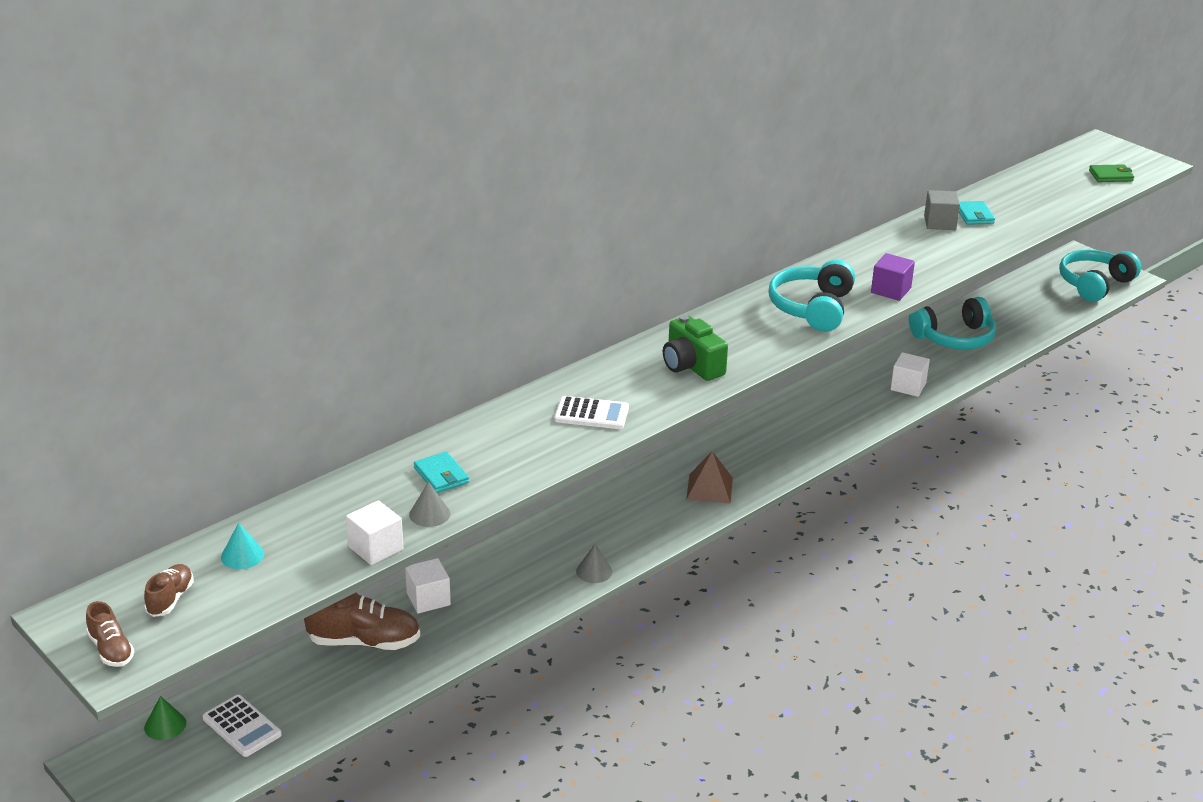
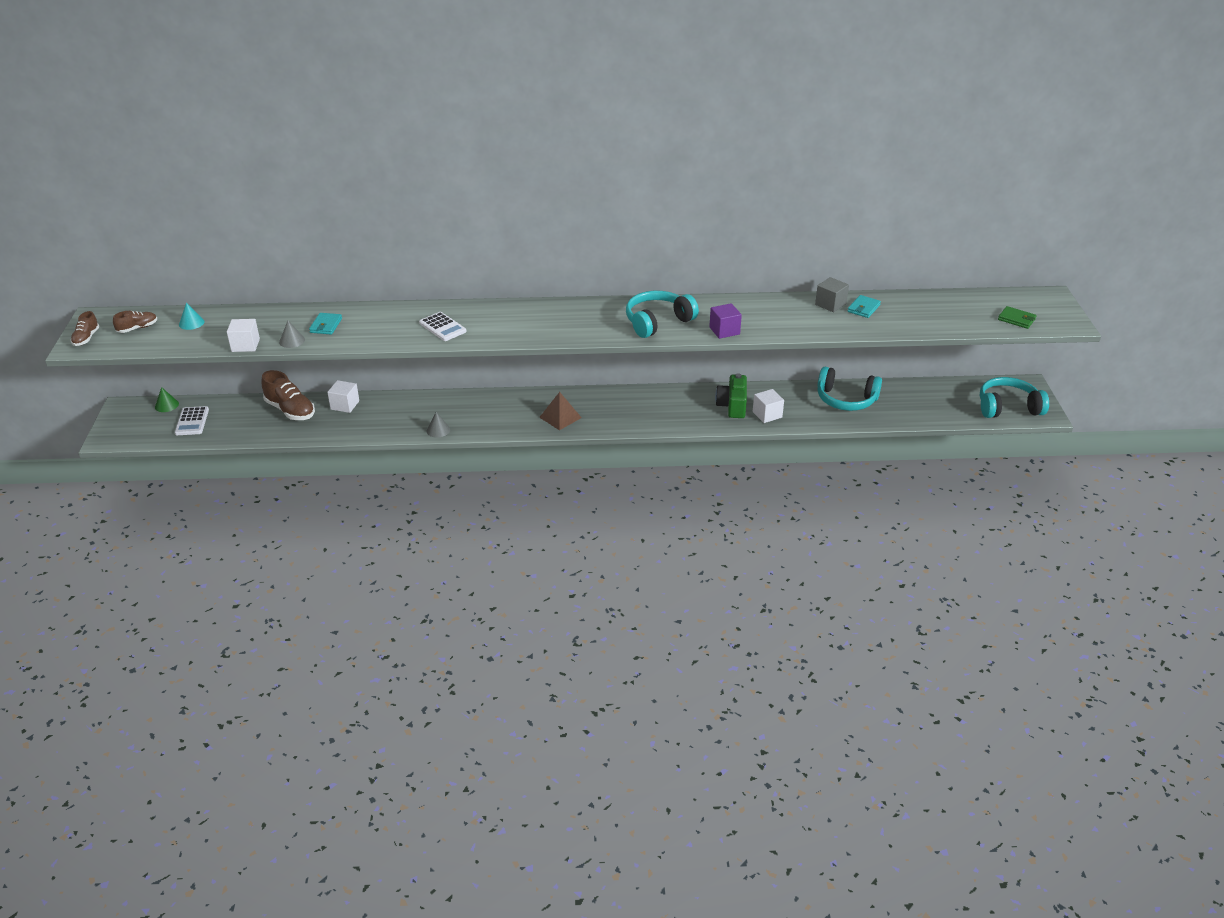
camera: 40 degrees right, 5 degrees up
green camera [663,315,728,381] -> green camera moved to [715,373,747,418]

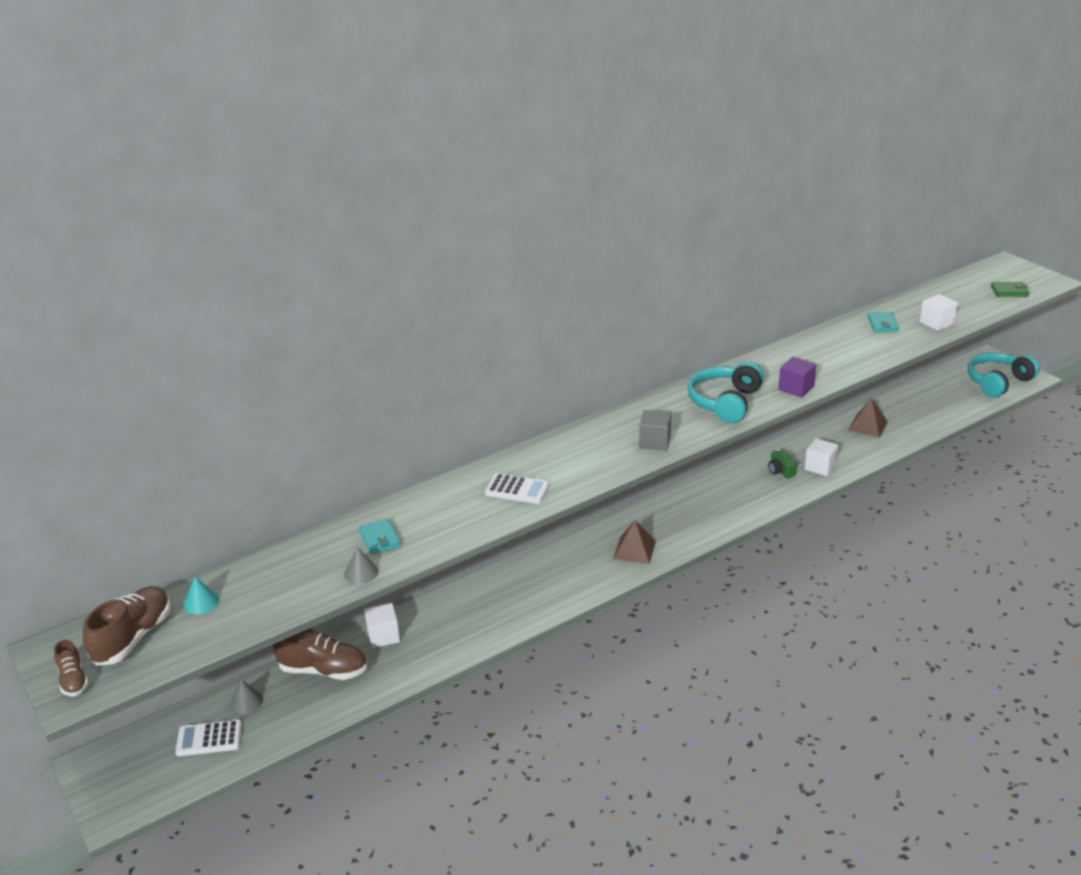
camera: 30 degrees left, 5 degrees down
brown shoe [113,311,157,333] -> brown shoe [83,586,171,666], size x1.77
green cone [155,387,179,412] -> none
white calculator [175,406,209,435] -> white calculator turned 120 degrees clockwise [175,720,242,756]
white cube [227,319,260,352] -> white cube moved to [919,294,958,331]
grey cone [426,412,450,438] -> grey cone moved to [230,679,263,714]
green camera [715,373,747,418] -> green camera [768,449,797,479], size x0.60
grey cube [815,277,849,312] -> grey cube moved to [639,410,671,450]
turquoise headphones [817,367,882,411] -> brown pyramid [848,398,888,438]

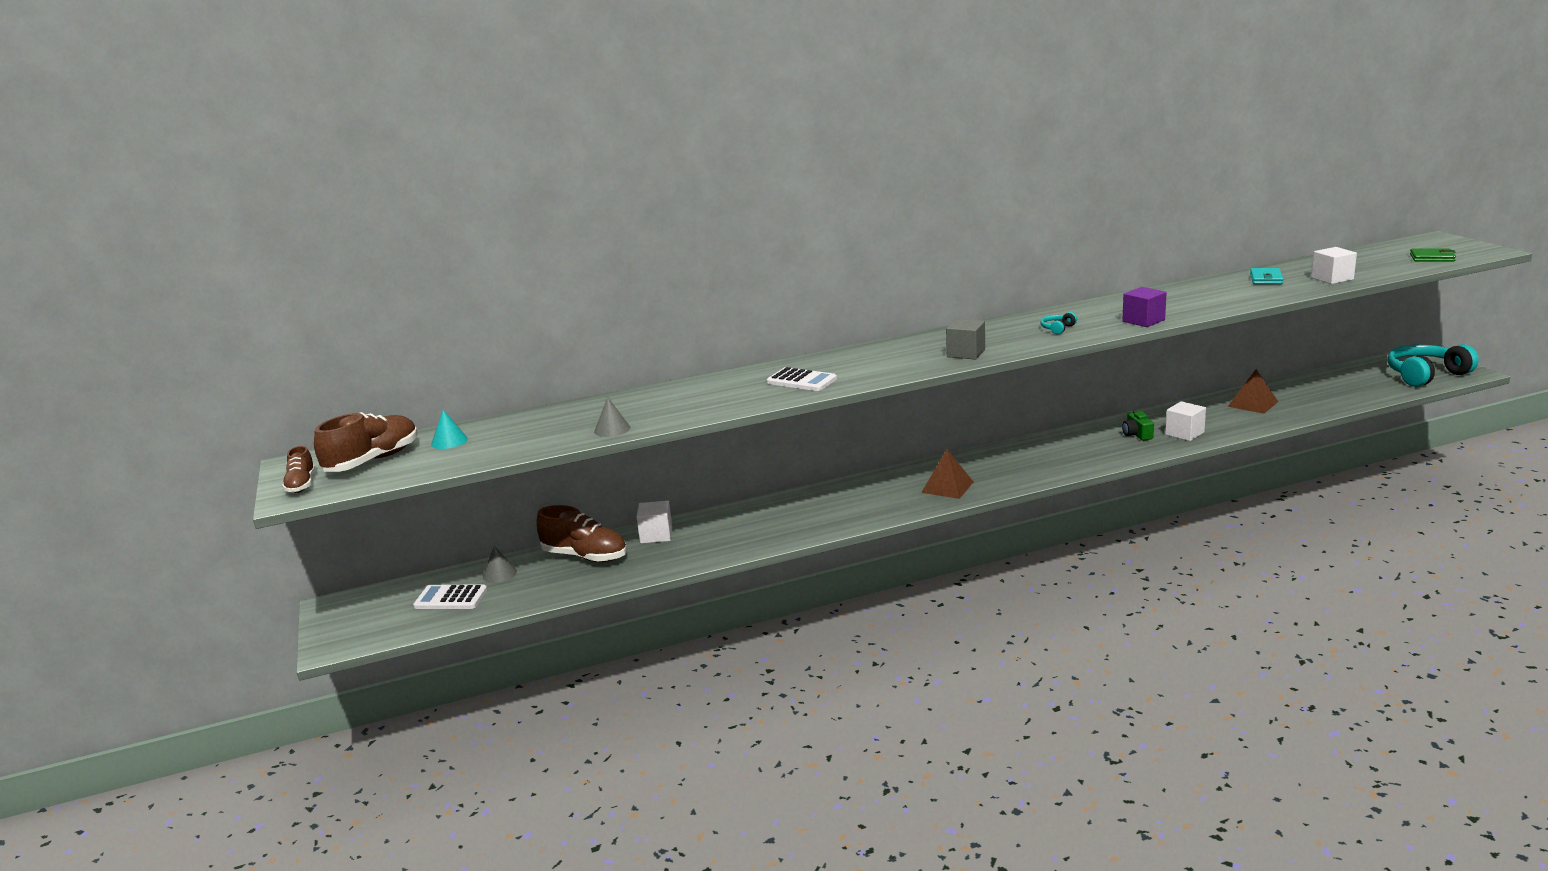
camera: 15 degrees right, 10 degrees down
turquoise wallet [359,519,401,555] -> none
turquoise headphones [687,362,764,423] -> turquoise headphones [1040,312,1077,334], size x0.41

